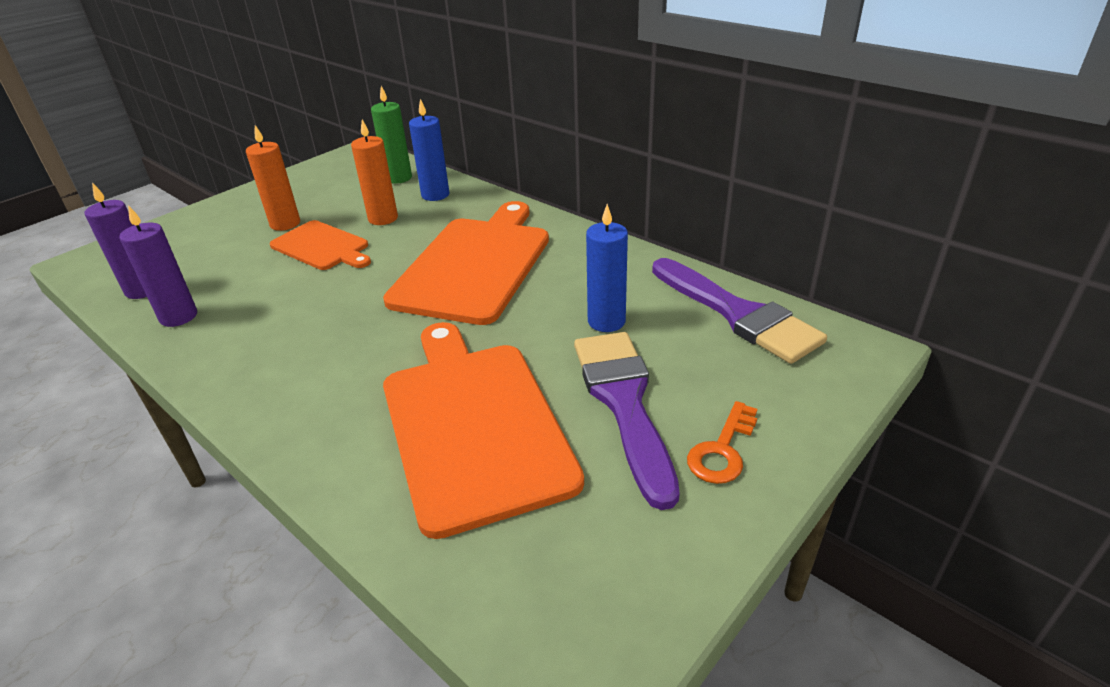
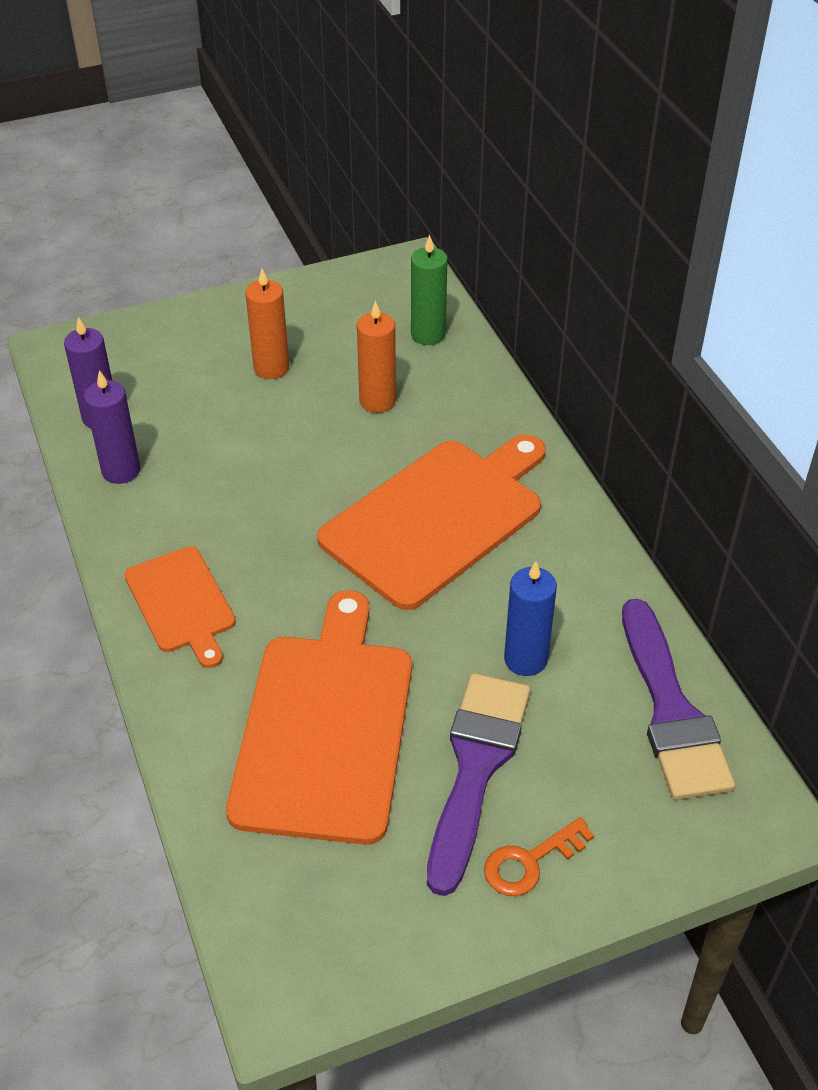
camera: 25 degrees right, 10 degrees up
orange cutting board [270,220,371,270] -> orange cutting board moved to [124,546,236,668]
blue candle [409,99,449,201] -> none

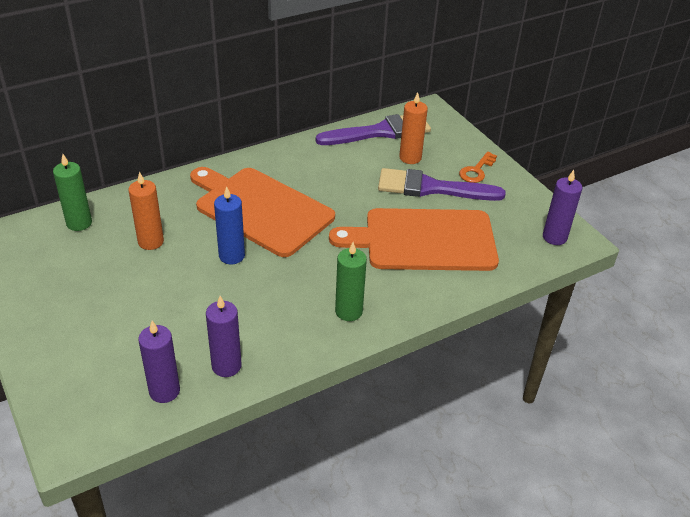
camera: 100 degrees left, 5 degrees down
orange cutting board [124,546,236,668] -> green candle [335,242,367,321]
orange candle [245,269,289,379] -> orange candle moved to [399,92,428,164]
orange key [484,817,594,896] -> orange key turned 75 degrees clockwise [459,152,497,183]
blue candle [504,561,557,676] -> blue candle moved to [214,186,245,264]
none -> purple candle [543,170,582,245]

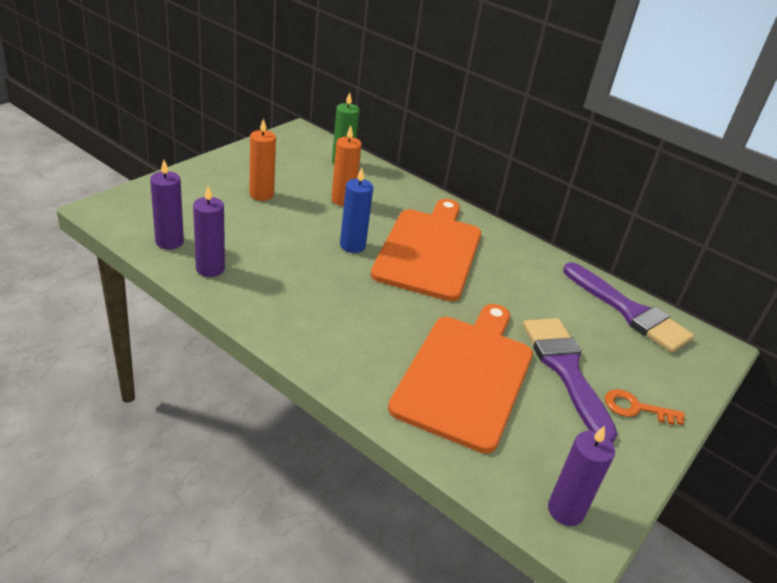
camera: 65 degrees right, 5 degrees down
orange cutting board [329,208,499,271] -> orange cutting board turned 45 degrees clockwise [388,304,533,454]
green candle [335,242,367,321] -> none
orange candle [399,92,428,164] -> orange candle moved to [249,118,276,201]

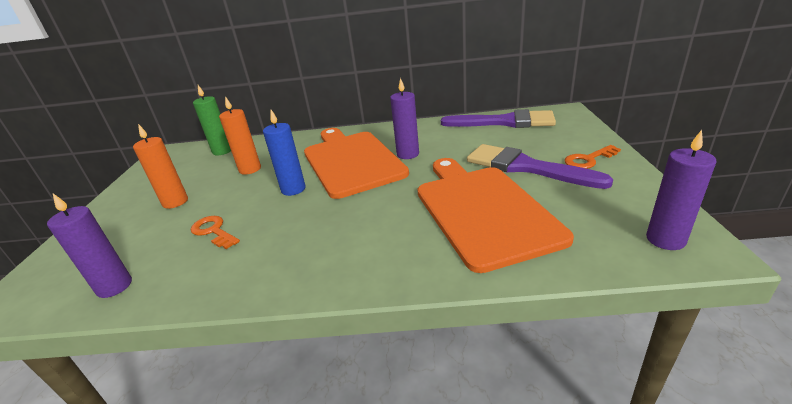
camera: 30 degrees left, 5 degrees down
purple candle [193,186,225,277] -> purple candle moved to [390,78,419,159]
none -> orange key [191,216,240,249]

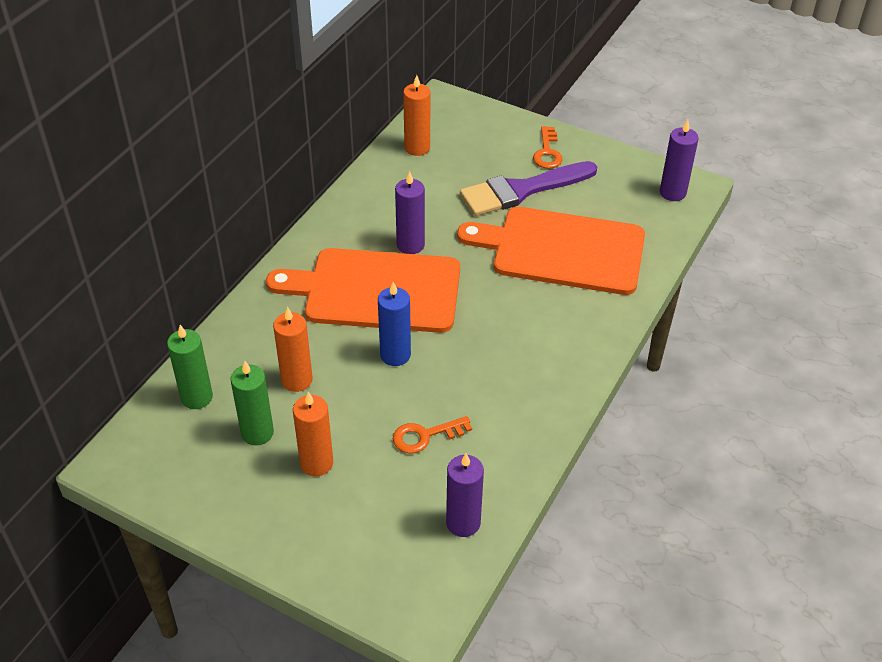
camera: 65 degrees left, 15 degrees up
purple brush [441,109,556,128] -> orange candle [403,75,430,156]
none -> green candle [231,361,274,445]

